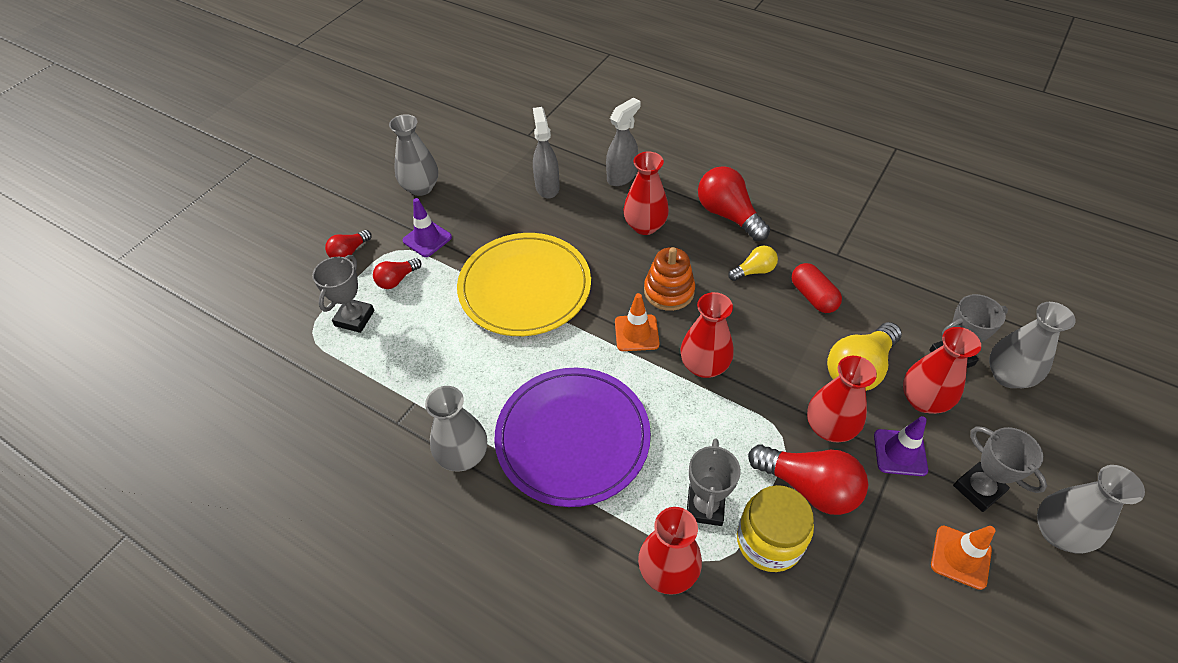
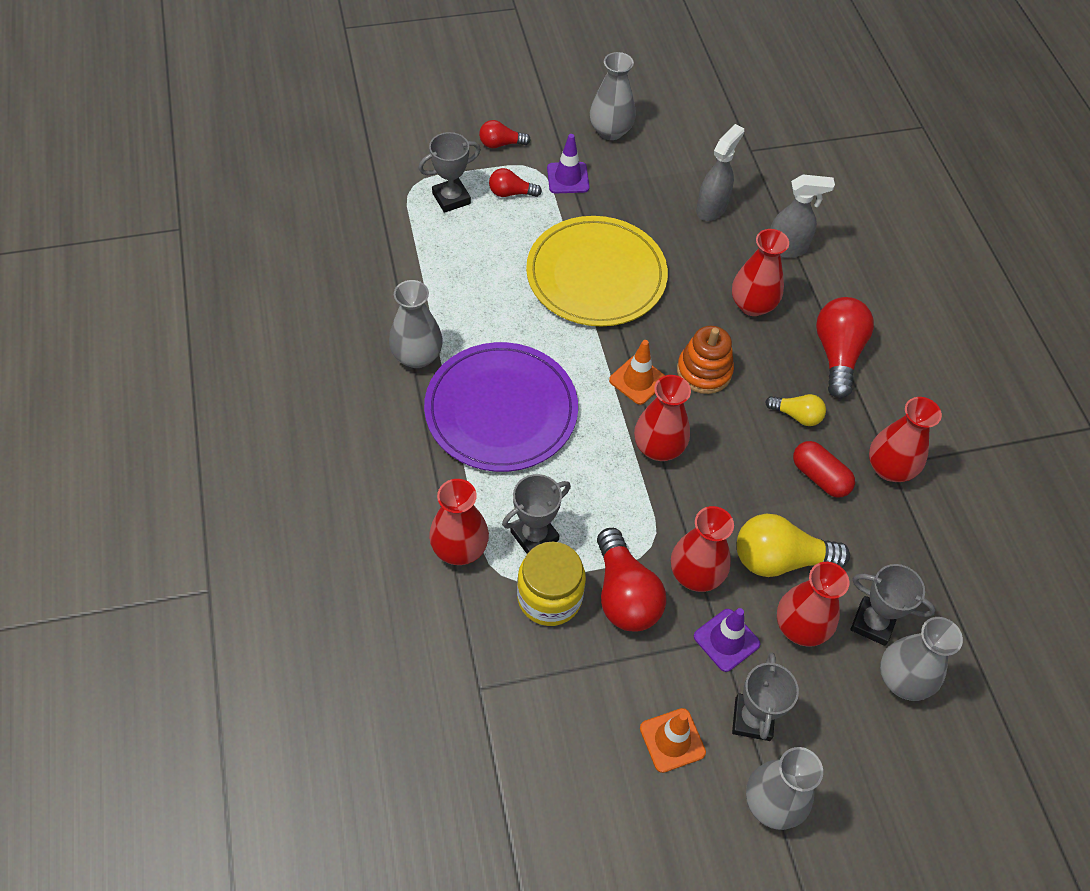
camera: 40 degrees right, 5 degrees up
red capsule [792,263,842,313] -> red capsule turned 60 degrees counterclockwise [793,441,855,498]
none -> red vase [869,397,942,482]

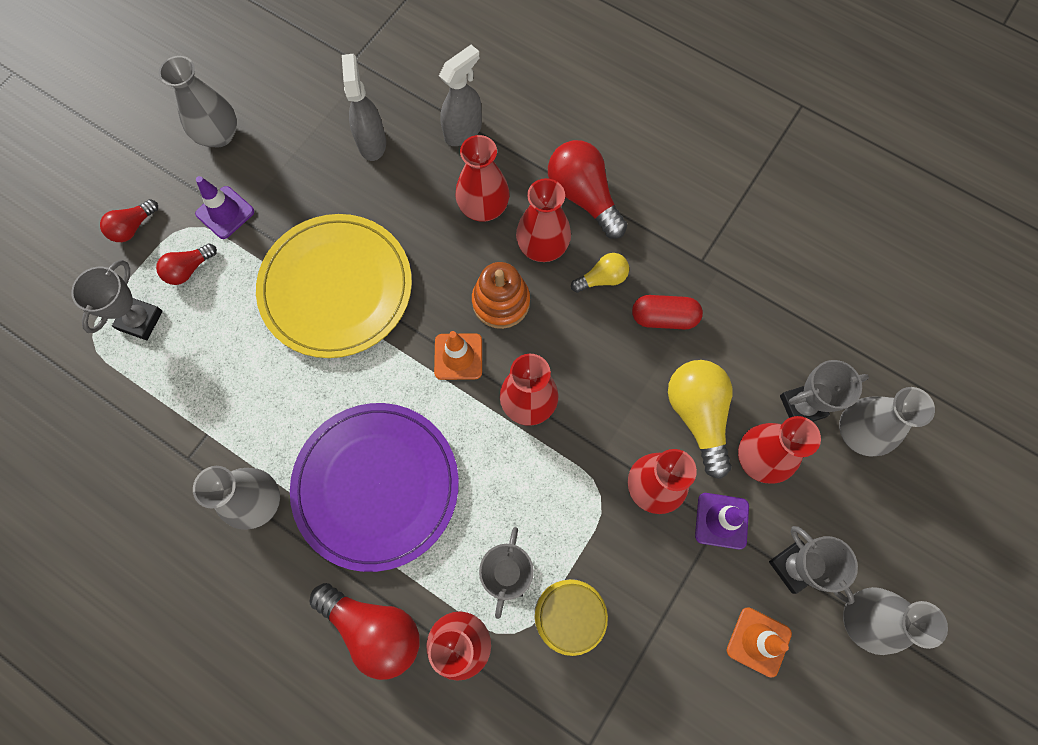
camera: 40 degrees left, 15 degrees up
red light bulb [597,528,666,632] -> red light bulb moved to [310,583,420,680]
yellow light bulb [737,513,850,577] -> yellow light bulb turned 120 degrees clockwise [668,360,732,479]
red vase [869,397,942,482] -> red vase moved to [516,178,571,262]

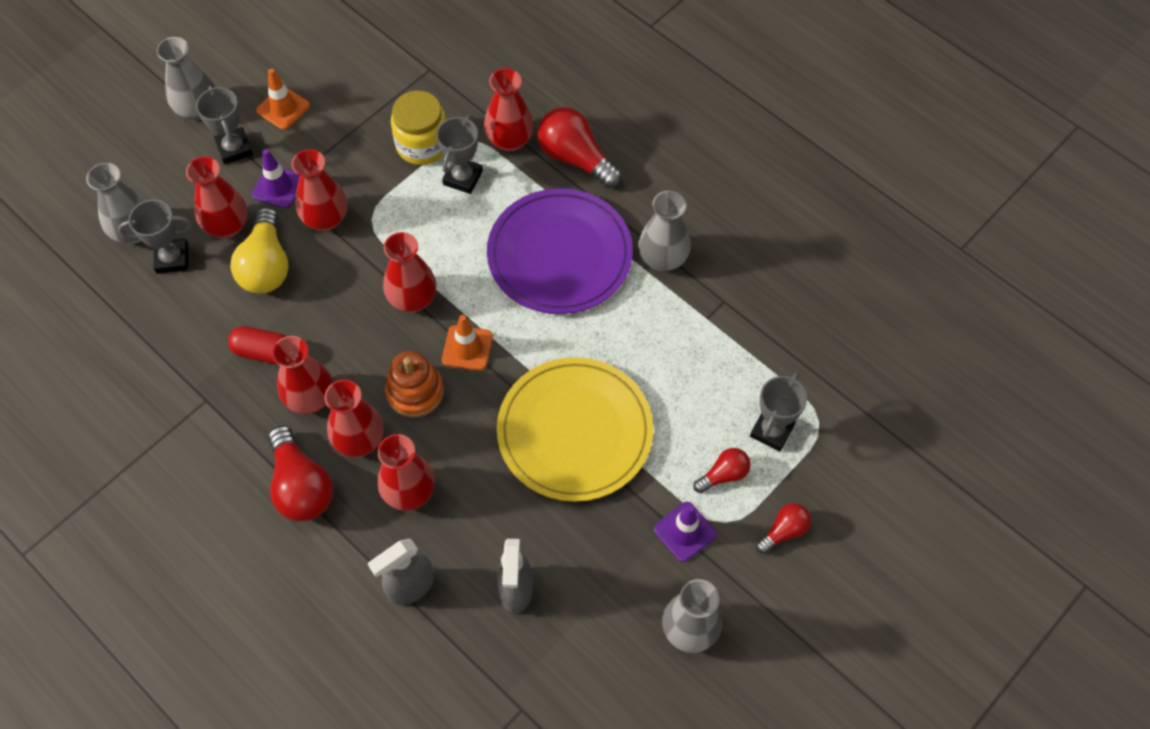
camera: 170 degrees left, 10 degrees down
yellow light bulb [571,253,629,293] -> red vase [272,336,333,414]

